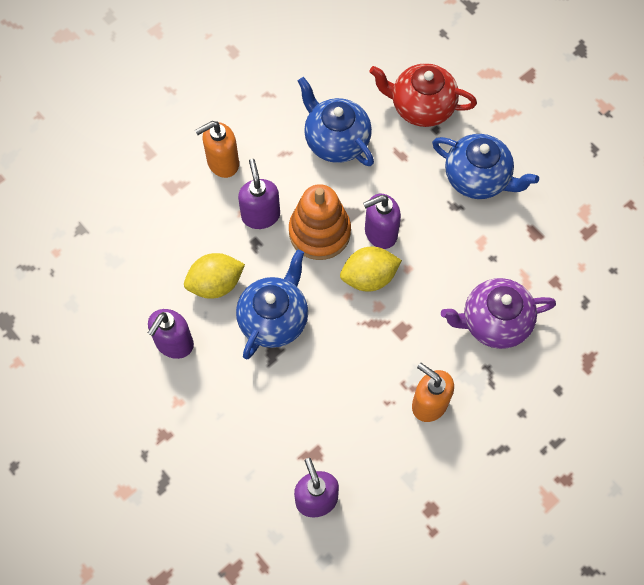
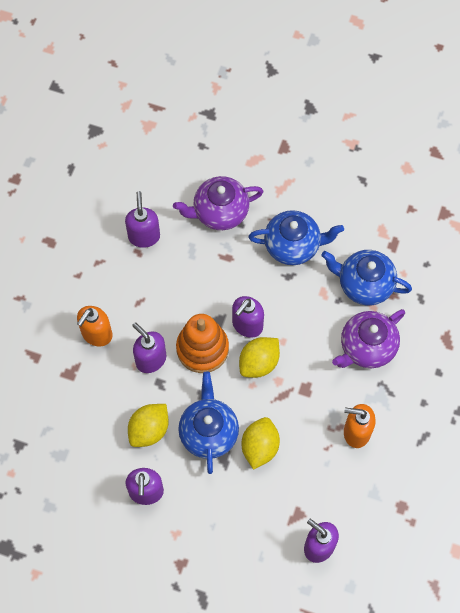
camera: 30 degrees left, 0 degrees up
blue teapot [298,77,374,166] -> blue teapot moved to [321,250,412,305]
red teapot [369,63,477,127] -> purple teapot [173,176,264,230]
none -> purple soap dispenser [125,191,160,248]
none -> yellow lemon [242,417,280,470]

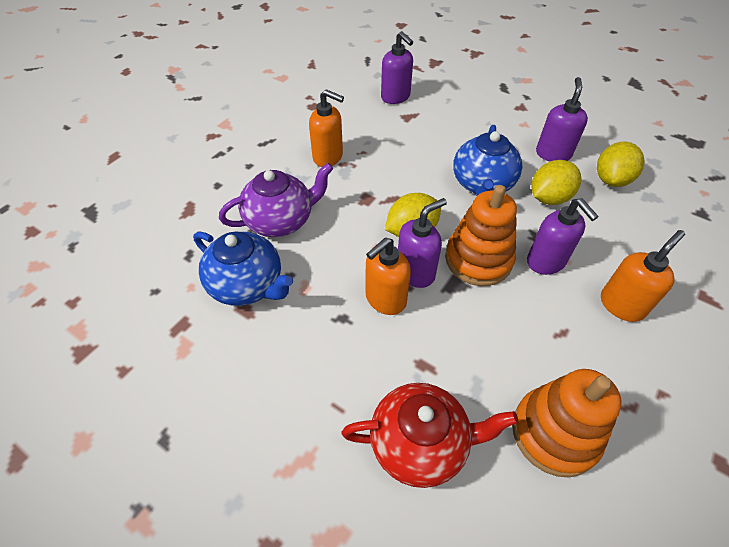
camera: 165 degrees left, 15 degrees down
purple soap dispenser [125,191,160,248] -> orange stacking toy [512,369,622,477]
purple teapot [173,176,264,230] -> red teapot [342,383,518,488]
yellow lemon [242,417,280,470] -> yellow lemon moved to [597,142,645,187]
blue teapot [248,210,344,265] -> none
none -> orange soap dispenser [366,237,411,315]

